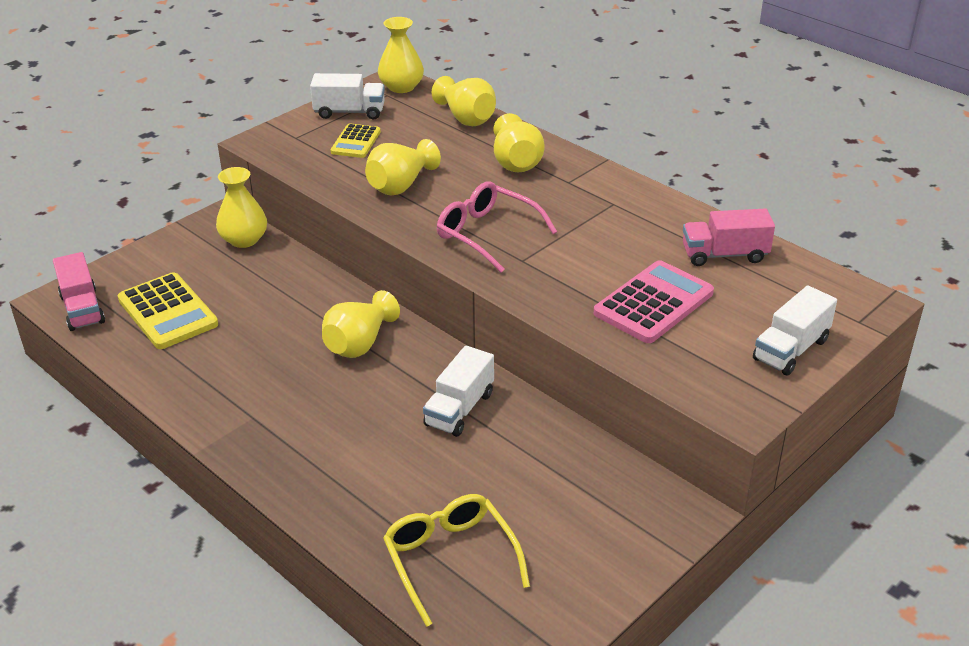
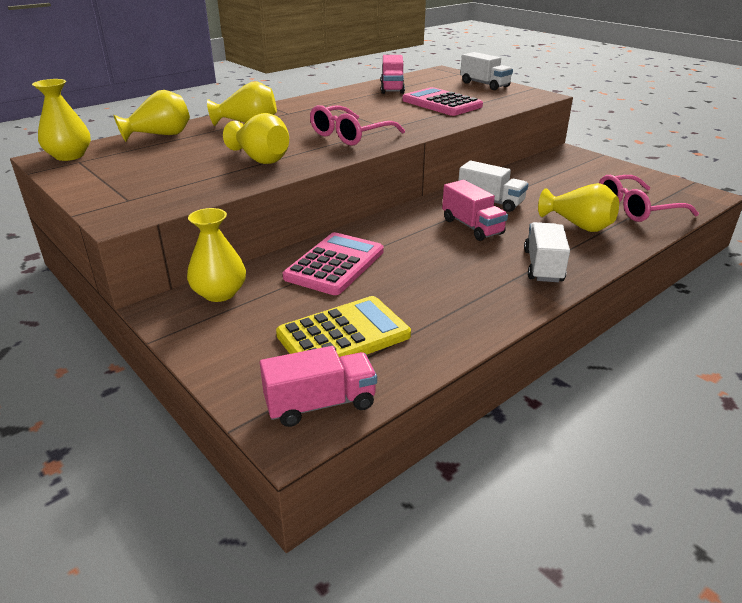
camera: 85 degrees left, 5 degrees down
white truck [310,73,385,119] -> white truck moved to [524,222,570,282]
yellow vase [322,290,400,358] -> yellow vase moved to [538,183,619,232]
yellow calculator [330,123,381,158] -> none
yellow glasses [383,494,530,627] -> pink glasses [599,175,699,222]
none -> pink calculator [283,232,384,295]
none -> pink truck [442,180,508,241]

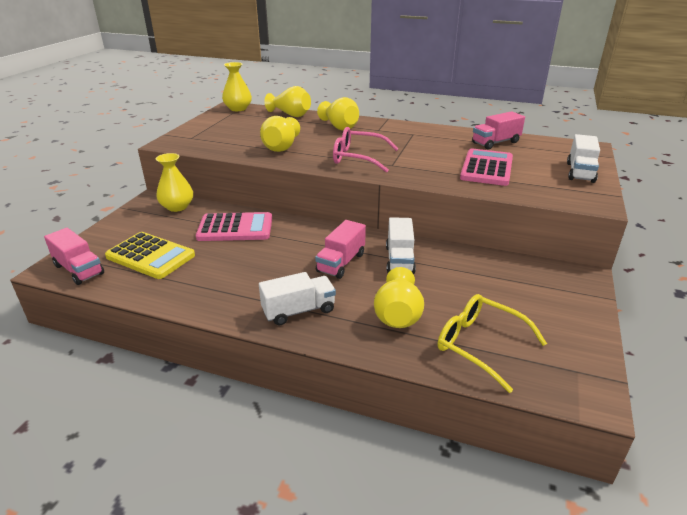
camera: 60 degrees right, 0 degrees up
pink glasses [599,175,699,222] -> yellow glasses [438,294,547,393]

